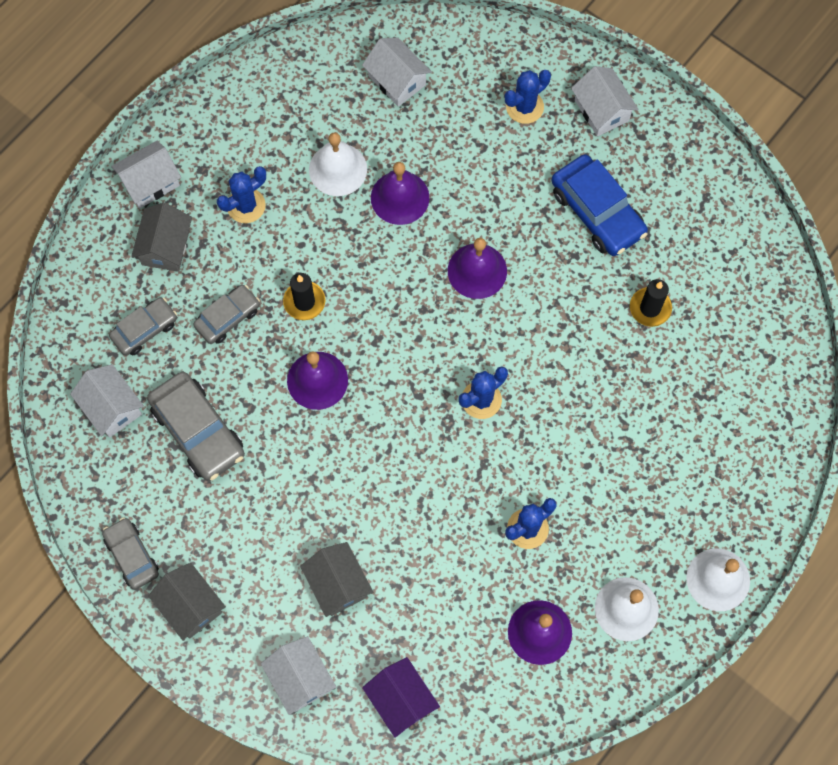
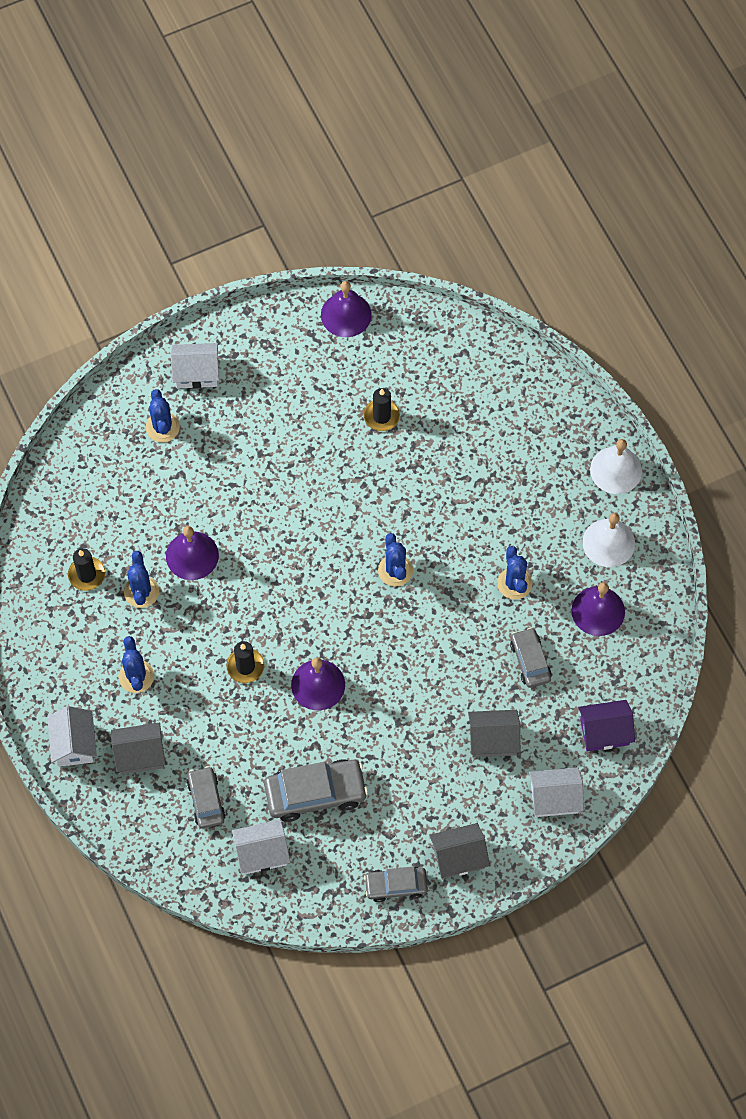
camera: 65 degrees left, 5 degrees down
grey house [131,203,192,272] -> grey house turned 45 degrees counterclockwise [111,723,166,775]
grey car [193,285,260,344] -> grey car moved to [510,628,552,688]
white bell [309,132,367,196] -> blue cactus [124,551,159,608]
white house [362,37,432,107] -> none
purple bell [448,238,507,299] -> purple bell moved to [321,281,372,337]
blue car [551,154,648,256] -> none
none -> black candle [68,548,105,591]

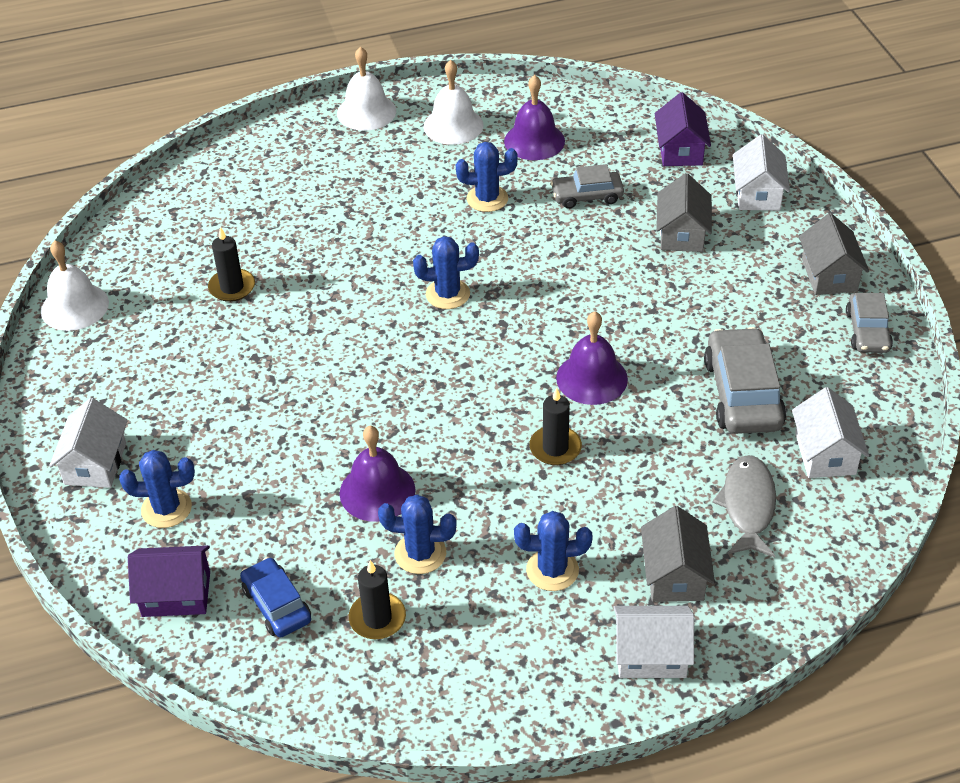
camera: 80 degrees left, 20 degrees down
grey car [187,766,226,829] -> grey fish [712,455,776,557]
purple bell [321,281,372,337] -> white bell [41,241,109,331]
none -> purple house [128,545,210,617]
none -> blue car [240,557,311,638]

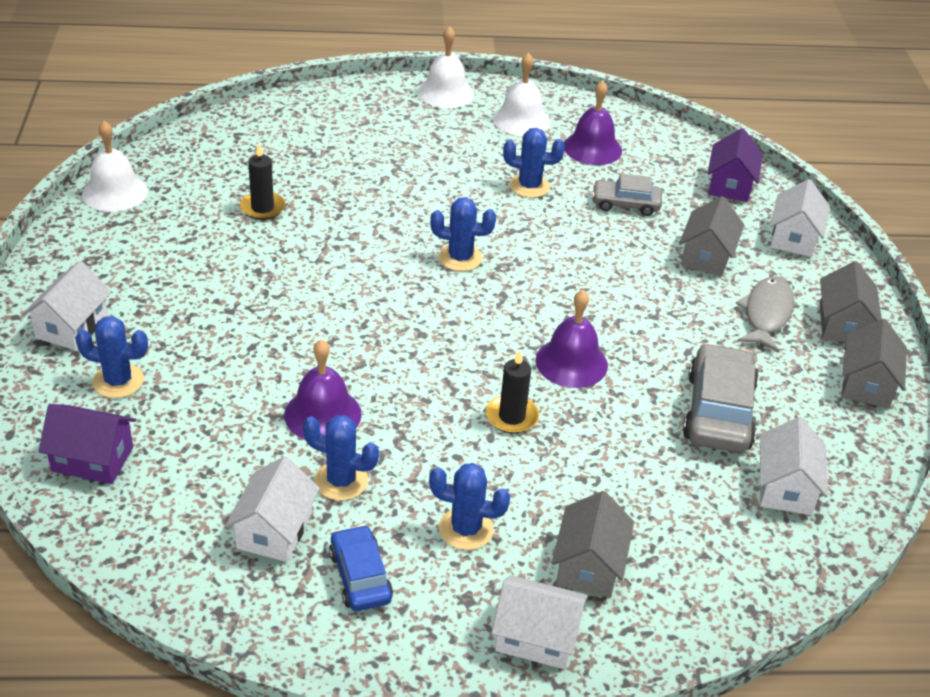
camera: 10 degrees right, 5 degrees down
blue car [240,557,311,638] -> blue car moved to [329,525,393,611]
black candle [349,560,406,639] -> white house [225,456,320,562]
grey fish [712,455,776,557] -> grey fish moved to [736,277,795,353]
grey car [846,293,893,353] -> grey house [842,319,907,408]

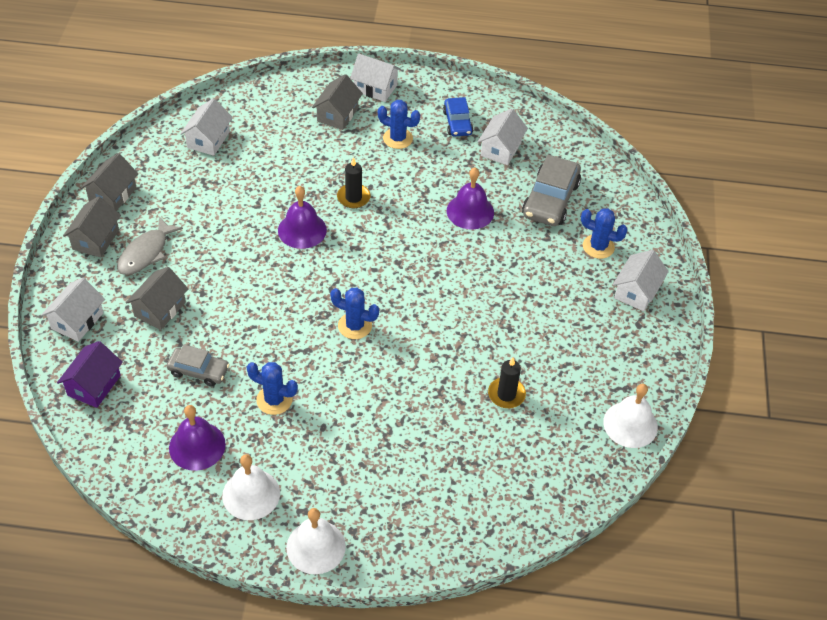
camera: 170 degrees left, 10 degrees up
purple house [38,404,136,484] -> none
blue cactus [303,415,379,501] -> none
grey car [683,343,759,453] -> grey car moved to [522,155,581,226]

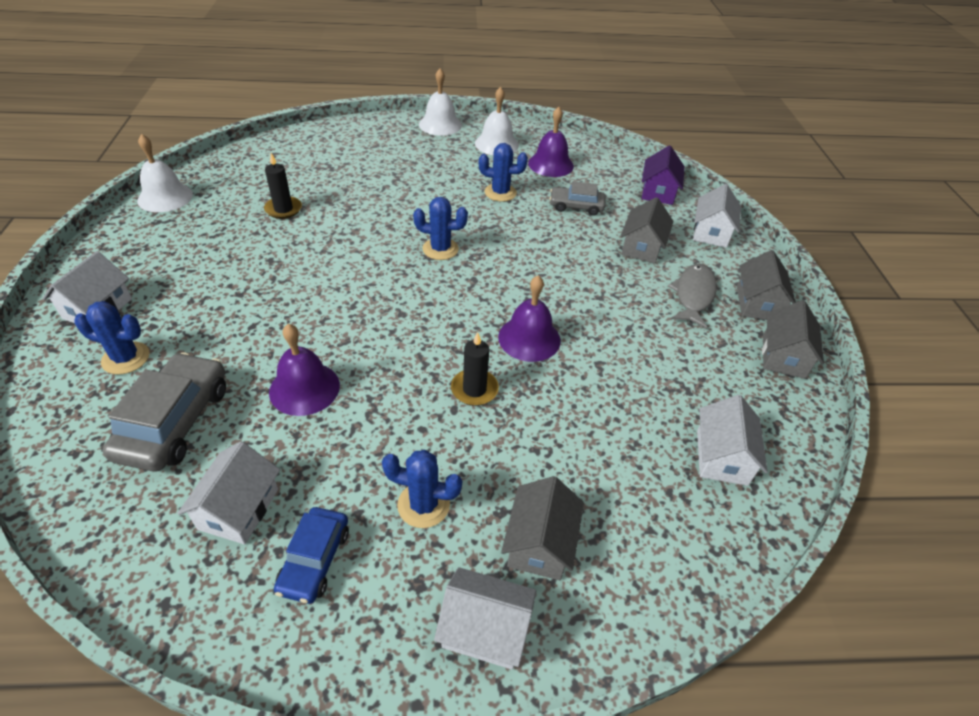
camera: 170 degrees right, 5 degrees down
blue car [443,97,473,137] -> blue car turned 150 degrees counterclockwise [274,507,349,604]

